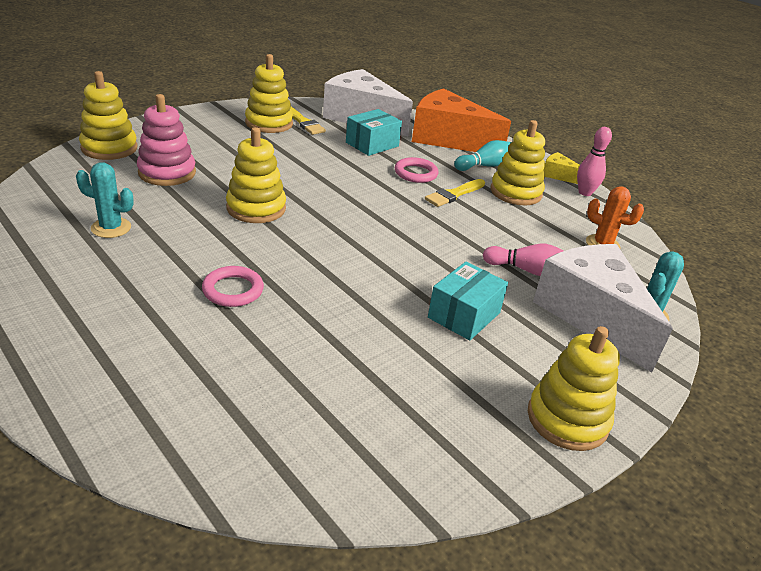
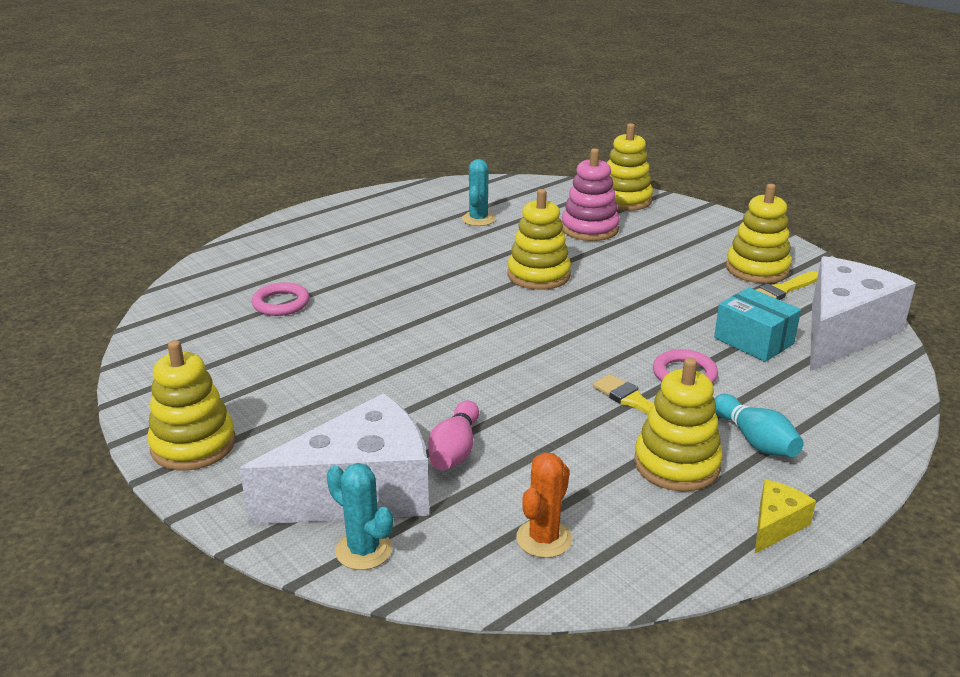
camera: 95 degrees right, 5 degrees down
pink ring [202,266,264,307] -> pink ring moved to [252,282,309,316]
orange cheese [412,88,511,152] -> none
turquoise box [428,262,508,341] -> none
pink bowling pin [577,127,612,196] -> none

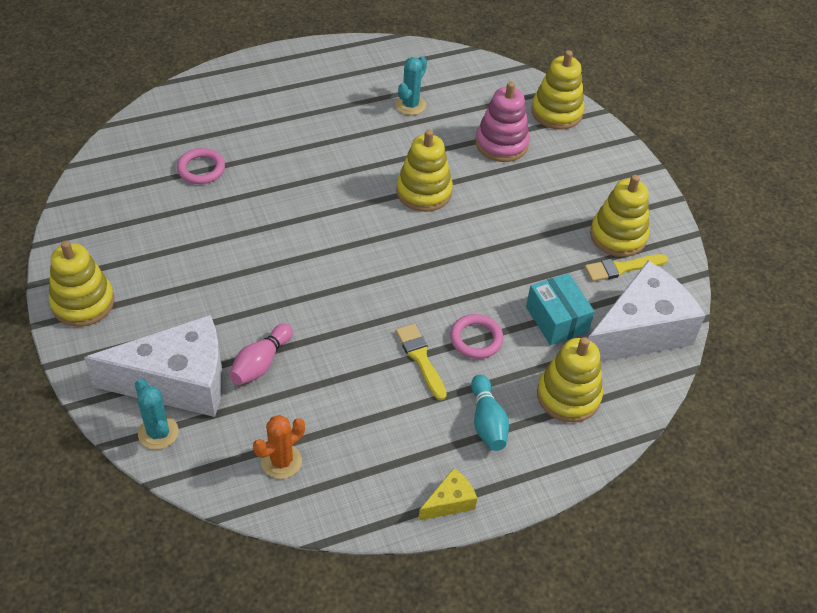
camera: 15 degrees right, 20 degrees up
yellow stacking toy [634,358,723,491] -> yellow stacking toy moved to [537,337,603,422]

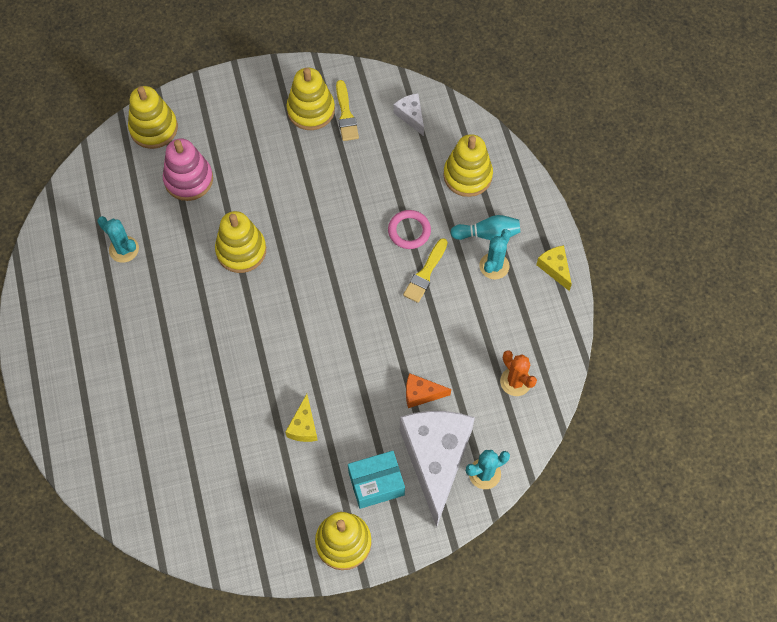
camera: 80 degrees left, 15 degrees up
pink ring [177,148,225,184] -> none
pink bowling pin [229,323,293,385] -> orange cheese [406,373,451,408]
yellow brush [396,324,447,400] -> yellow brush turned 45 degrees counterclockwise [403,238,448,303]
turquoise box [526,273,595,345] -> turquoise box moved to [348,451,405,509]
white cheese [588,261,706,362] -> white cheese [394,93,424,136], size x0.43
none -> yellow cheese [285,394,318,442]
none -> turquoise cactus [479,229,511,279]

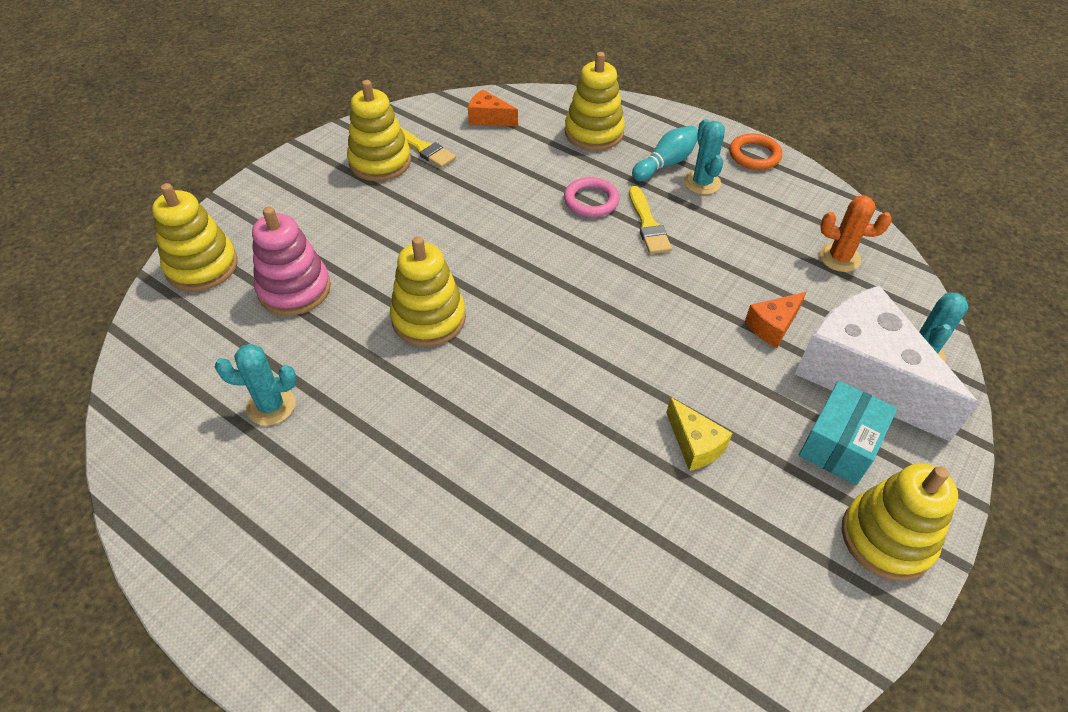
camera: 40 degrees left, 15 degrees down
white cheese [394,93,424,136] -> orange cheese [468,89,518,127]
yellow cheese [536,245,572,291] -> orange ring [729,133,782,170]

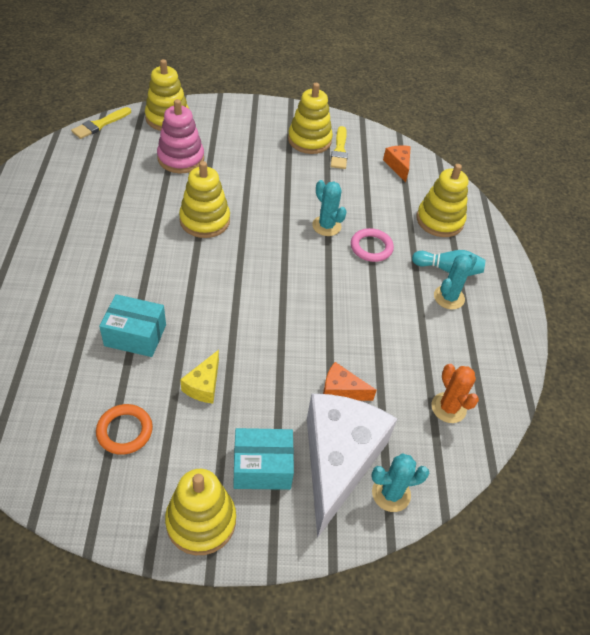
camera: 50 degrees right, 0 degrees up
turquoise cactus [215,344,297,426] -> turquoise cactus moved to [312,180,347,236]
yellow brush [629,186,672,254] -> yellow brush moved to [71,107,131,139]
orange ring [729,133,782,170] -> orange ring moved to [96,404,153,455]
none -> turquoise box [99,294,166,357]

